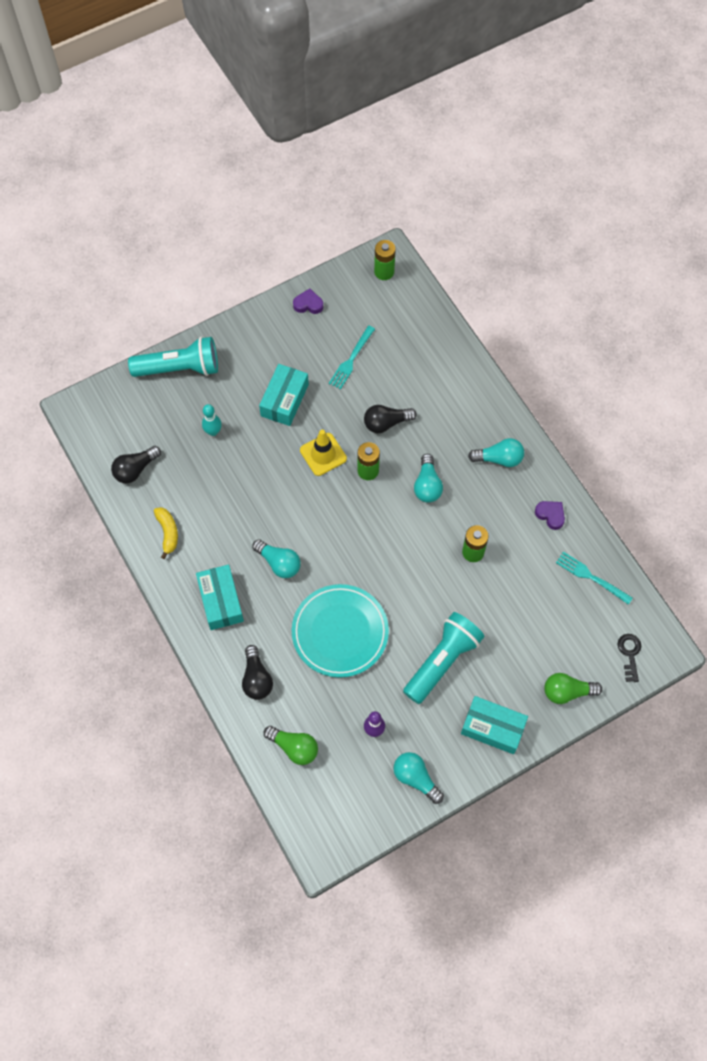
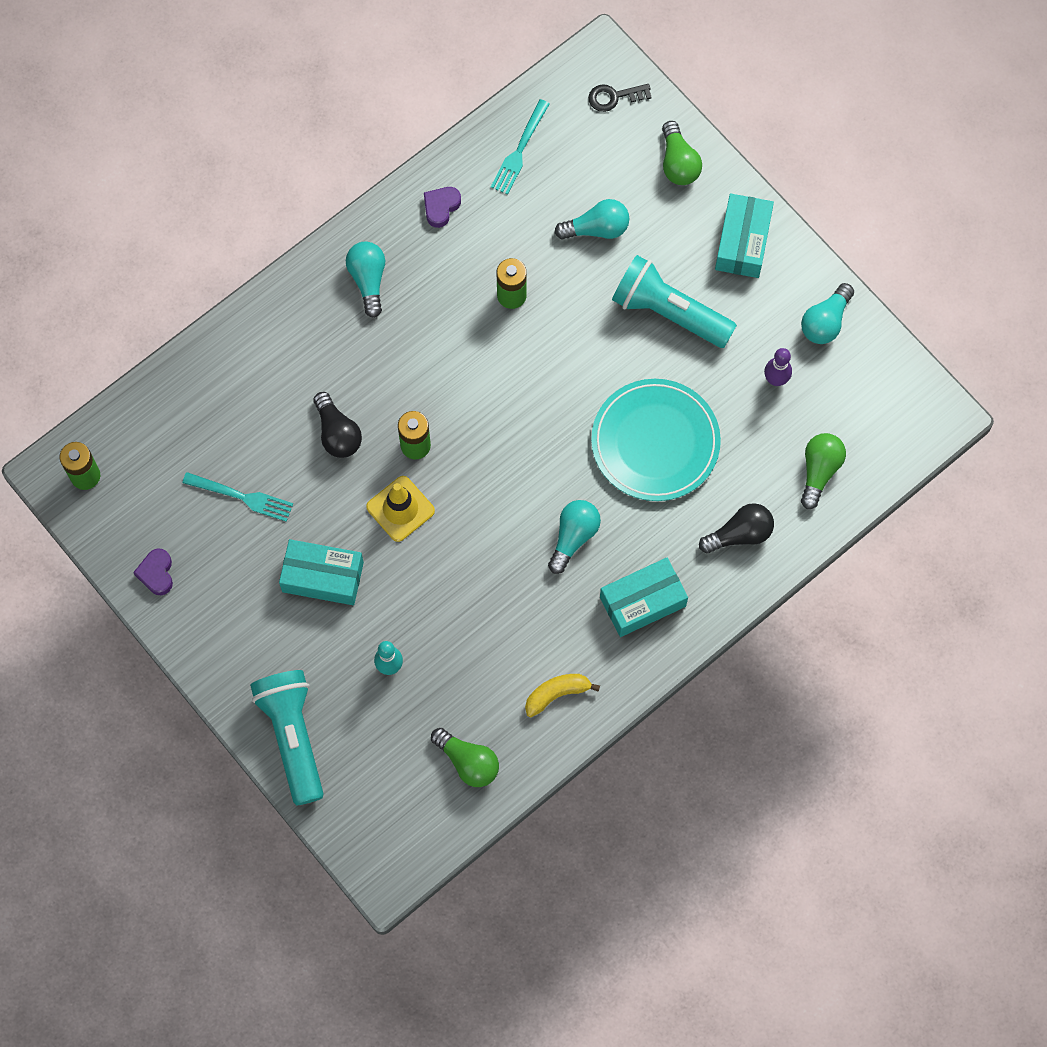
camera: 100 degrees left, 5 degrees up
black light bulb [111,446,161,484] -> green light bulb [431,728,499,787]
turquoise light bulb [414,454,443,503] -> turquoise light bulb moved to [554,199,629,240]

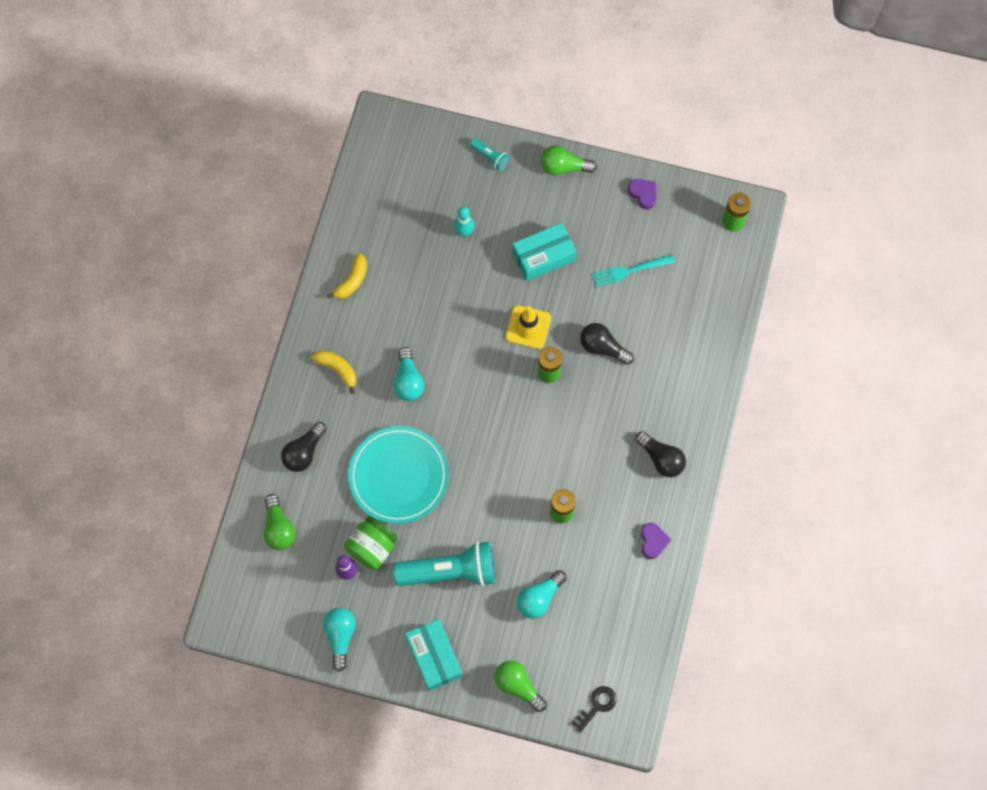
camera: 145 degrees right, 0 degrees up
turquoise flashlight [250,670,324,805] -> turquoise flashlight [470,138,510,171], size x0.46
turquoise light bulb [346,241,385,318] -> black light bulb [636,431,686,477]
green light bulb [431,728,499,787] -> green light bulb moved to [540,145,597,175]
turquoise fork [491,99,550,195] -> none
turquoise box [600,558,688,637] -> yellow banana [311,350,356,394]
none -> green jar [344,516,397,570]

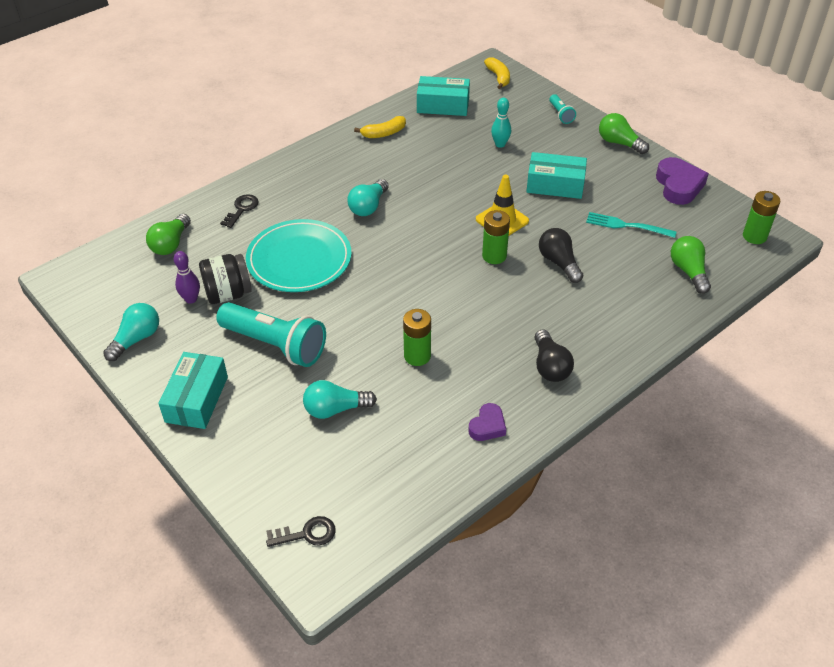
camera: 35 degrees right, 25 degrees down
black light bulb [281,422,326,472] -> black key [220,194,259,228]
yellow banana [311,350,356,394] -> yellow banana moved to [484,57,510,89]
green jar [344,516,397,570] -> black jar [199,254,252,304]
green light bulb [494,661,547,712] -> green light bulb moved to [671,236,711,294]
purple heart [628,179,656,210] -> purple heart [656,157,709,205], size x1.69
none -> turquoise box [417,76,470,116]

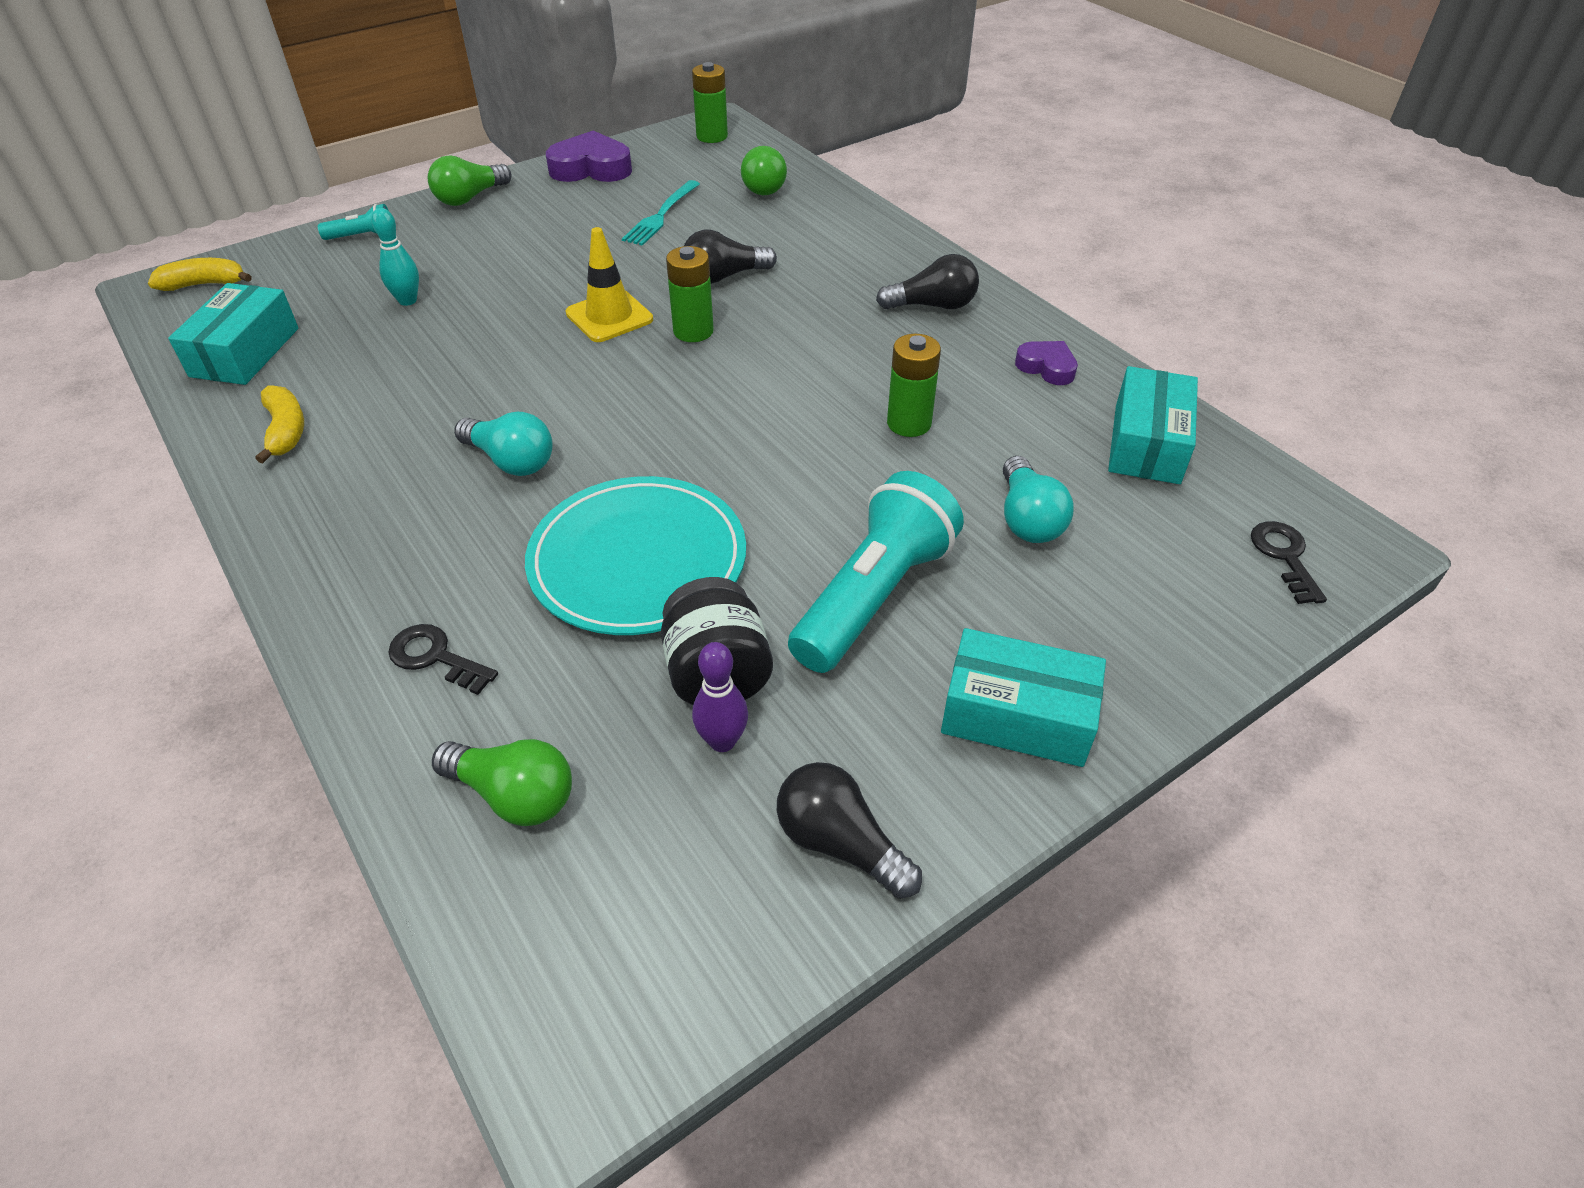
camera: 85 degrees left, 0 degrees up
turquoise light bulb [103,303,159,361] -> black light bulb [777,762,922,899]
turquoise box [526,152,587,199] -> turquoise box moved to [1108,366,1198,484]
green light bulb [671,236,711,294] -> green light bulb turned 75 degrees counterclockwise [741,146,787,195]

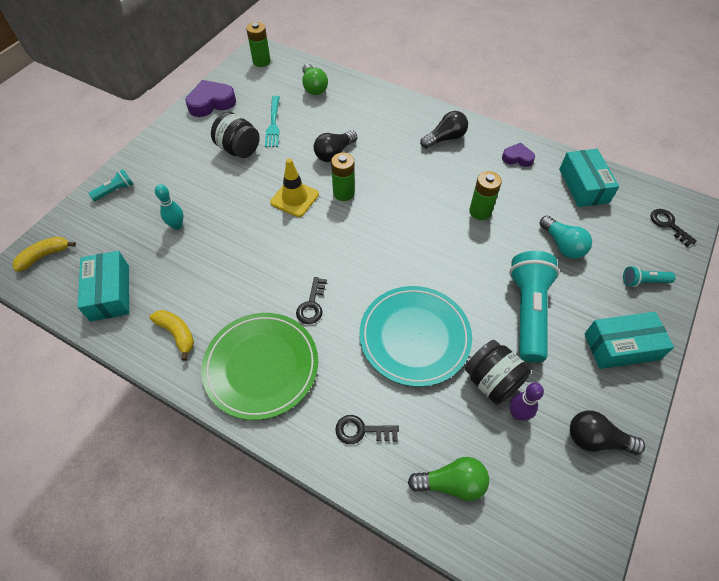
camera: 25 degrees left, 10 degrees up
green light bulb [428,155,511,206] -> none
turquoise light bulb [454,412,553,476] -> black key [296,277,327,324]
none -> green plate [201,313,318,420]
none -> black jar [211,112,260,158]
none -> turquoise flashlight [623,266,676,287]

